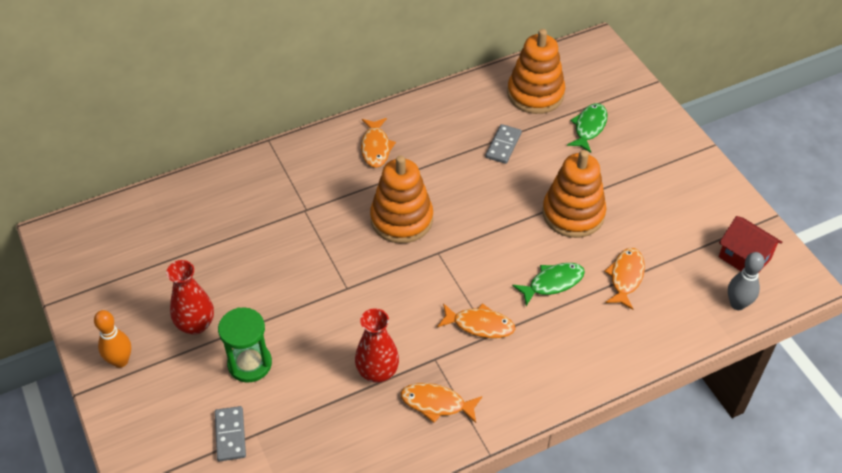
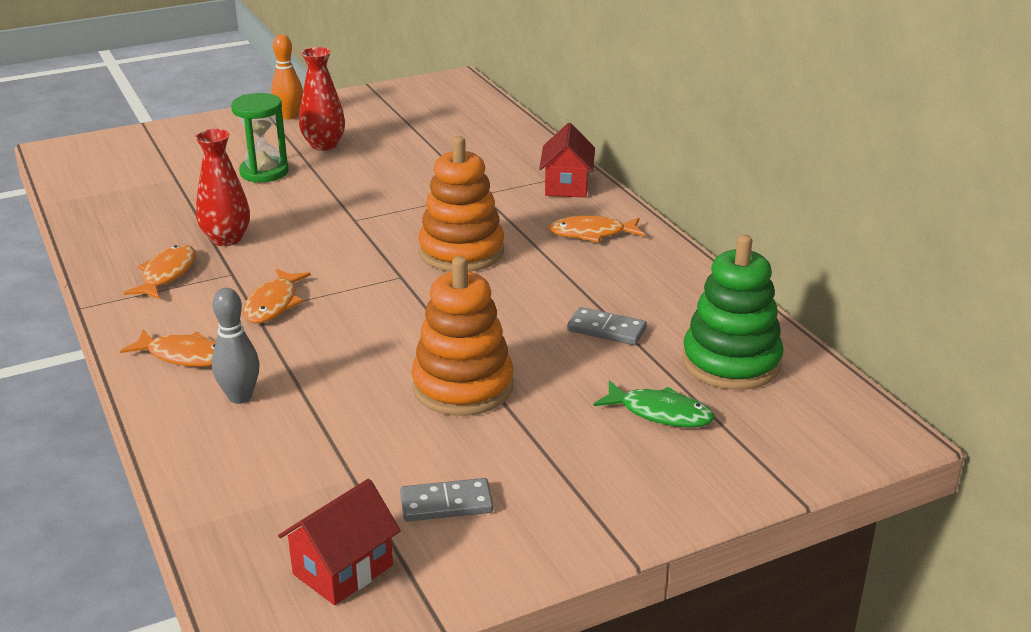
camera: 90 degrees right, 20 degrees down
grey domino [215,406,246,461] -> grey domino moved to [400,478,493,522]
orange stacking toy [507,29,565,114] -> green stacking toy [682,234,783,390]
green fish [512,263,585,306] -> none
orange fish [604,248,645,310] -> orange fish moved to [120,330,216,367]
grey bowling pin [728,252,764,310] -> grey bowling pin moved to [212,288,260,404]
none -> red house [539,123,595,198]

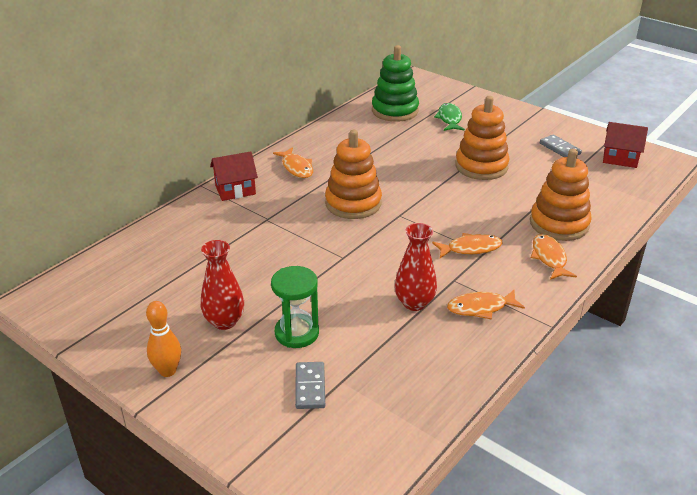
camera: 115 degrees left, 5 degrees up
grey bowling pin [212,288,260,404] -> orange stacking toy [530,149,592,241]
grey domino [567,307,647,345] -> grey domino moved to [295,362,325,409]

